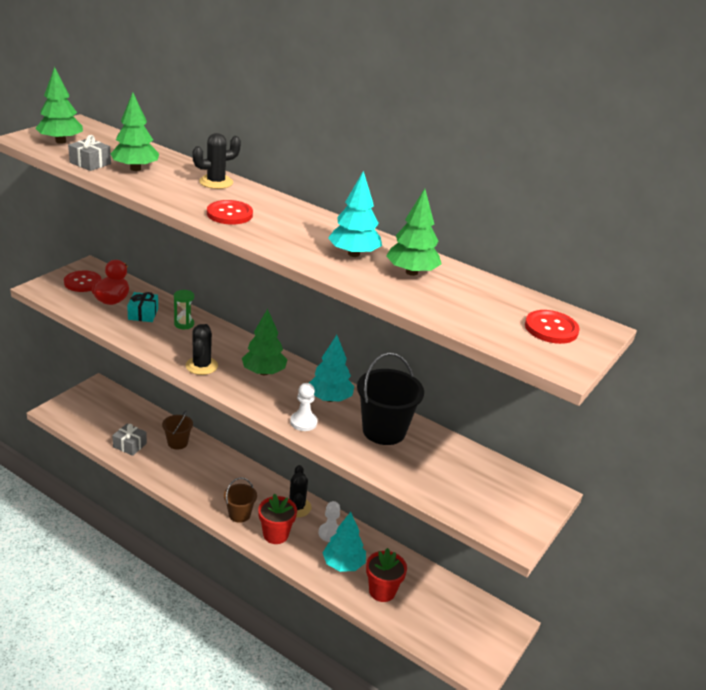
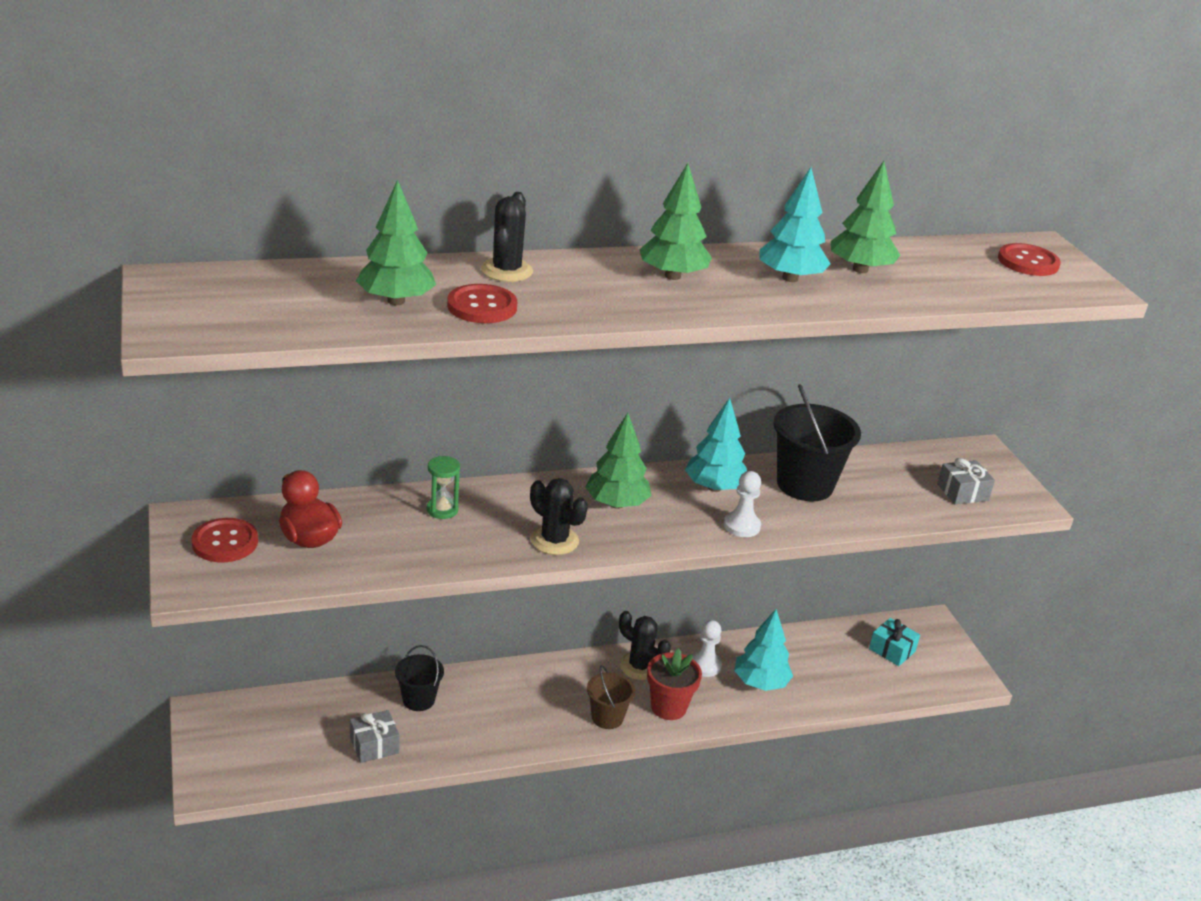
camera: 50 degrees left, 0 degrees up
green tree [35,67,83,144] -> green tree moved to [639,163,712,280]
grey gift [68,135,111,171] -> grey gift moved to [937,458,995,504]
turquoise gift [127,292,158,322] -> turquoise gift moved to [869,618,920,666]
brown bucket [162,411,193,450] -> black bucket [395,645,444,711]
red button [207,200,253,225] -> red button moved to [447,284,517,323]
red flower pot [366,548,407,602] -> none

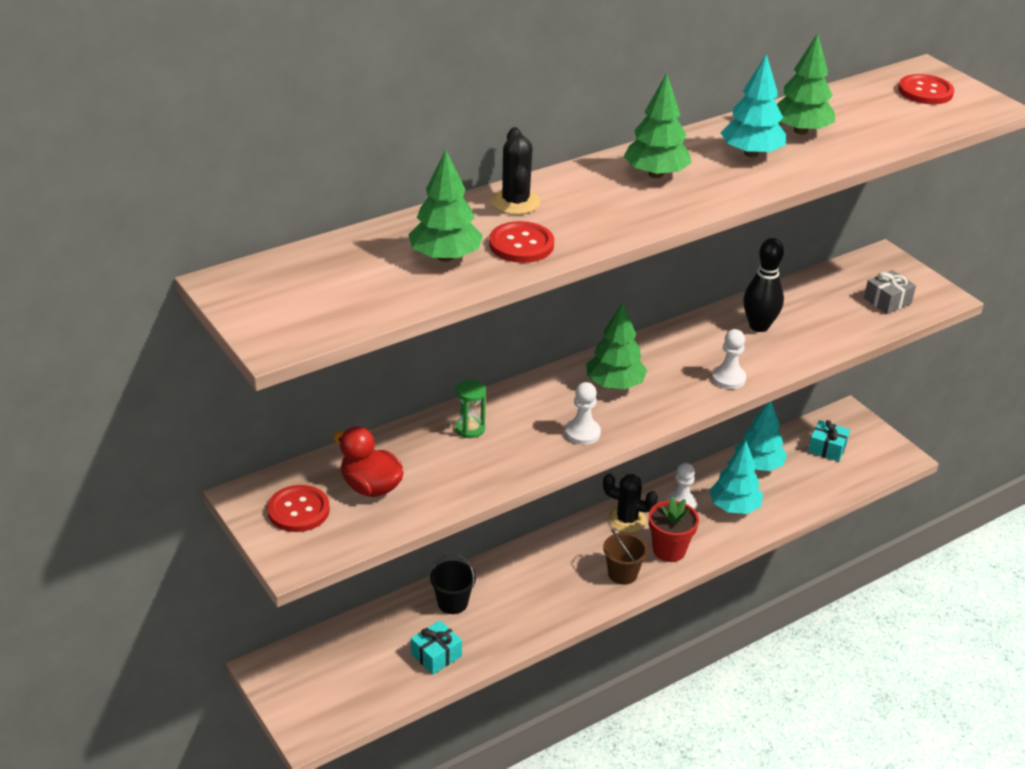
camera: 15 degrees left, 5 degrees up
grey gift [350,710,400,763] -> turquoise gift [411,620,462,675]
black cactus [530,478,588,555] -> white pawn [565,382,601,445]
turquoise tree [685,398,747,492] -> turquoise tree moved to [735,401,787,471]
black bucket [773,384,861,501] -> black bowling pin [743,238,784,332]

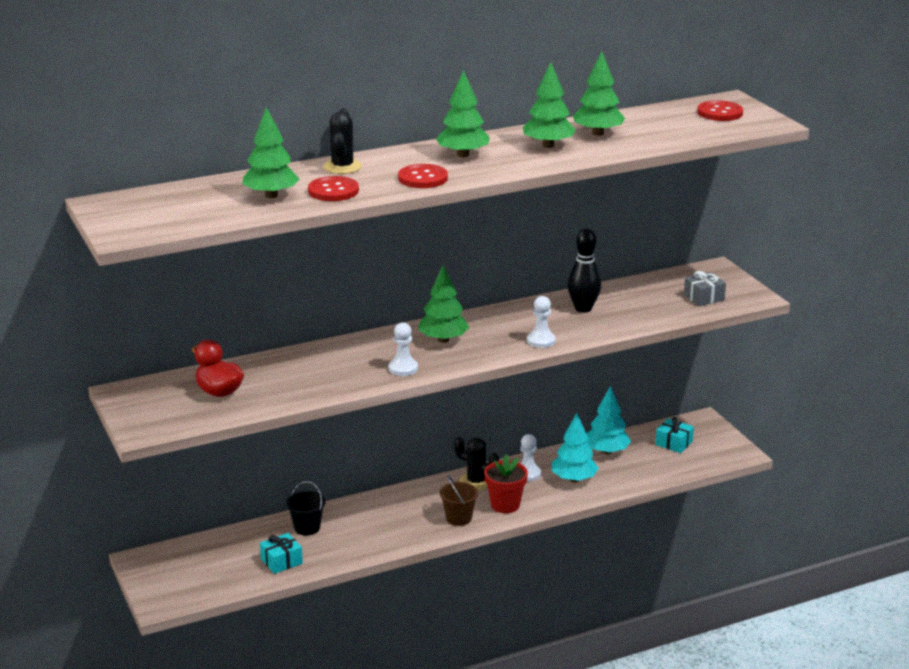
camera: 10 degrees right, 10 degrees down
red button [267,485,330,532] -> red button moved to [398,164,448,188]
green hourglass [455,379,486,438] -> none
turquoise tree [721,54,786,157] -> green tree [523,62,576,148]

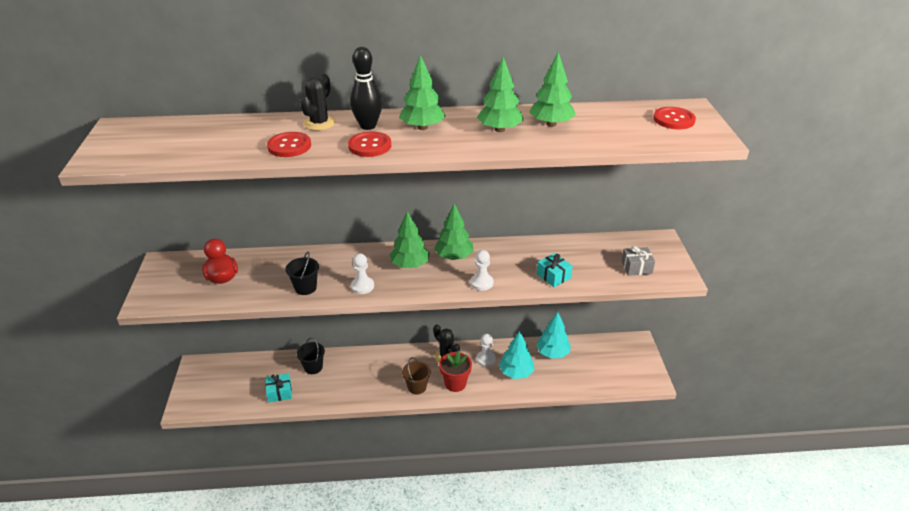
camera: 20 degrees right, 10 degrees up
green tree [242,107,300,198] -> green tree moved to [434,204,474,260]
black bowling pin [567,228,601,313] -> black bowling pin moved to [350,47,382,130]
turquoise gift [655,417,694,453] -> turquoise gift moved to [537,253,573,287]
none -> black bucket [285,251,319,295]

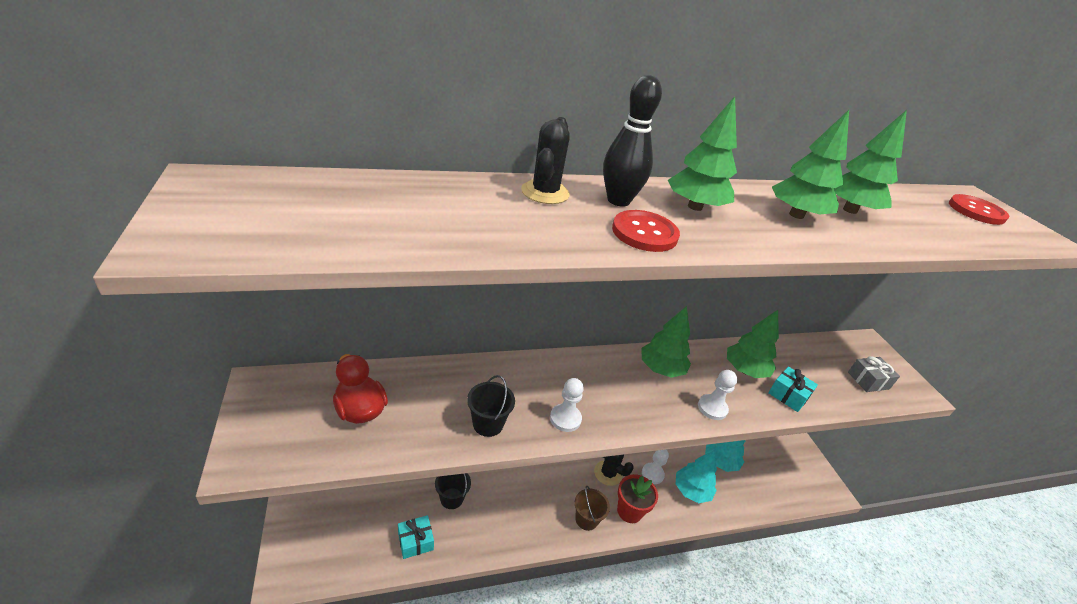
camera: 15 degrees left, 0 degrees up
red button [267,132,311,157] -> none
green tree [389,211,430,268] -> green tree moved to [727,310,779,378]

